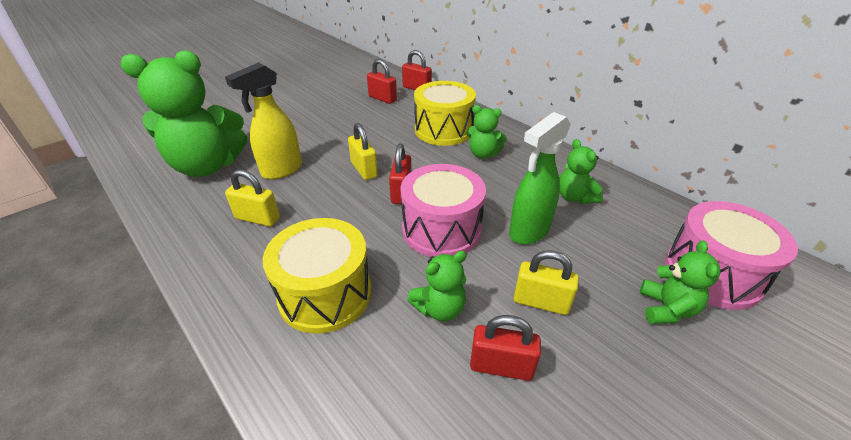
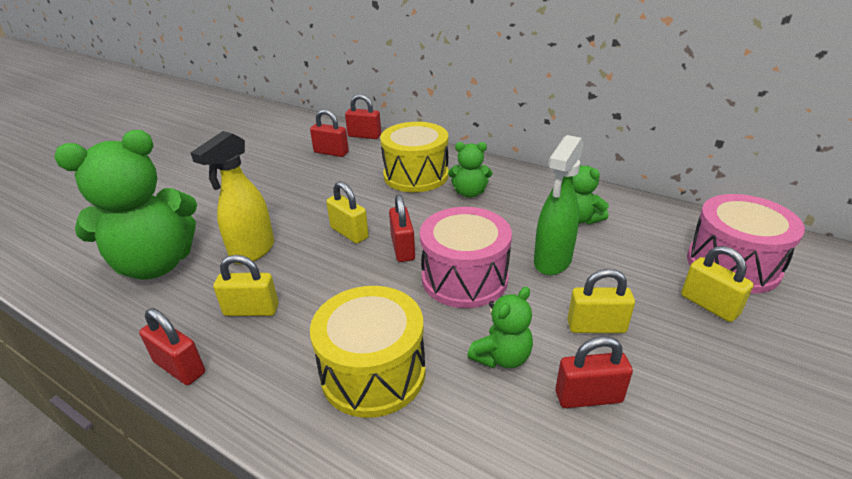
camera: 15 degrees left, 5 degrees down
green teddy bear [640,240,721,324] -> yellow padlock [681,246,754,322]
none -> red padlock [139,308,205,385]

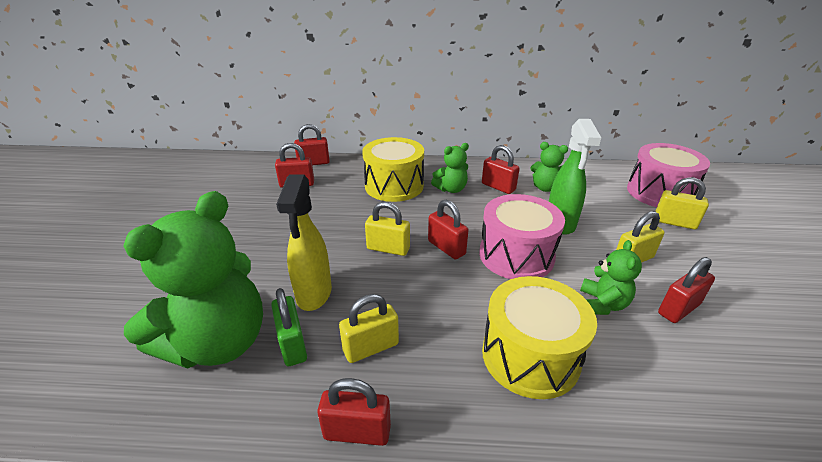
camera: 30 degrees left, 0 degrees up
none -> green padlock [271,288,307,366]
none -> red padlock [482,145,520,194]

